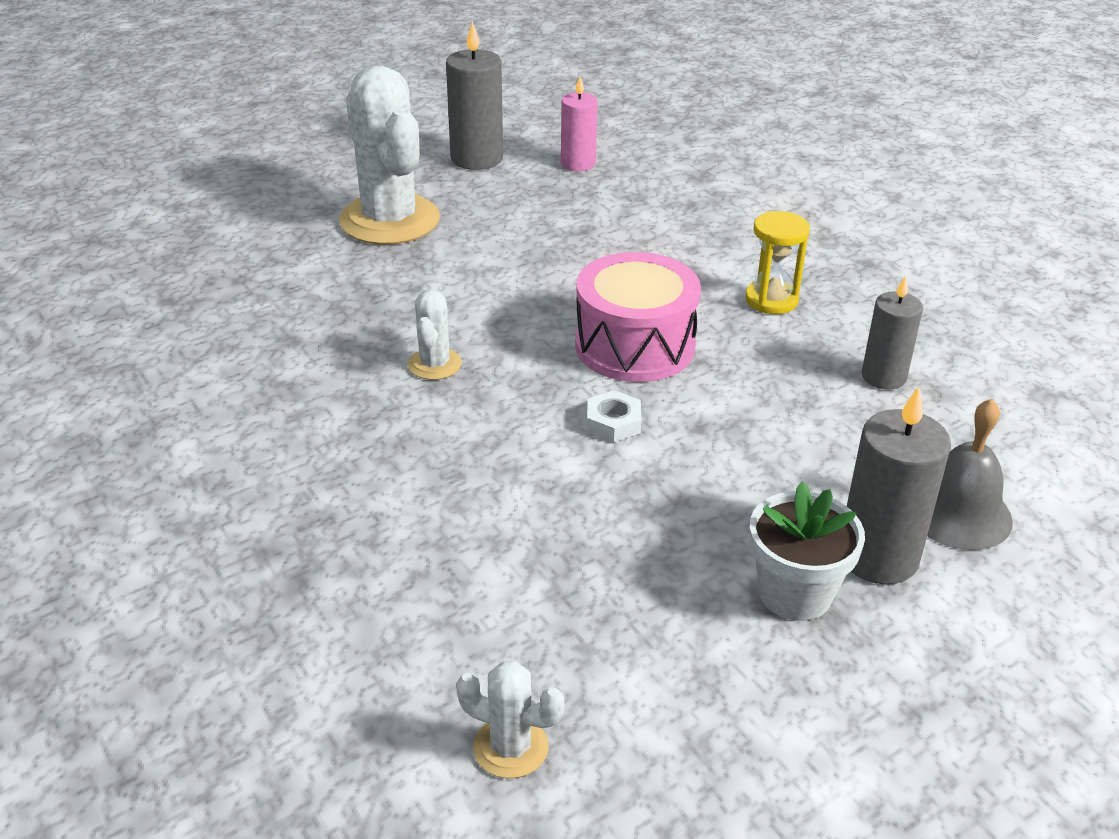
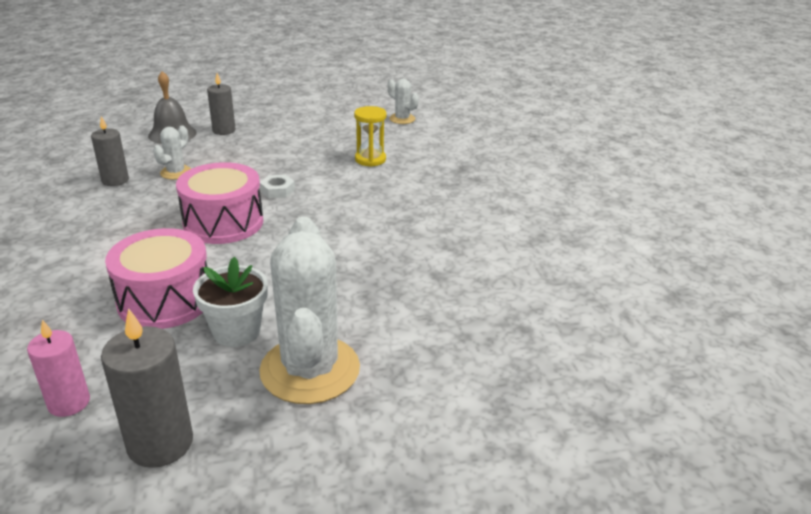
camera: 160 degrees left, 5 degrees down
white cactus [408,290,462,380] -> white cactus moved to [153,126,191,180]
yellow hourglass [745,211,810,314] -> yellow hourglass moved to [354,106,387,167]
white flower pot [749,481,865,621] -> white flower pot moved to [193,257,268,347]
grey candle [847,386,951,584] -> grey candle [207,73,236,135], size x0.66
none -> pink drum [105,228,207,329]

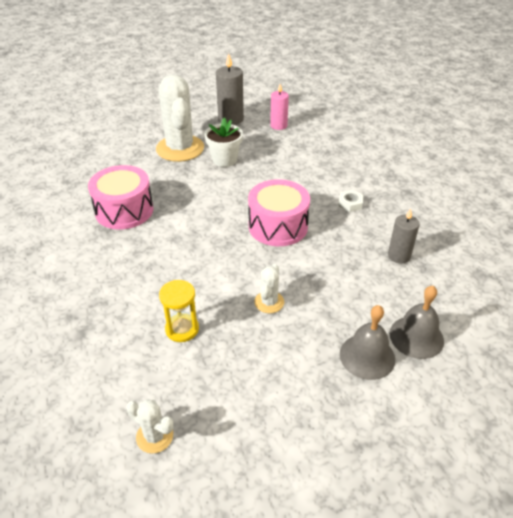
camera: 170 degrees right, 10 degrees up
pink drum [105,228,207,329] -> pink drum moved to [88,165,153,229]
white cactus [153,126,191,180] -> white cactus moved to [254,264,284,313]
grey candle [207,73,236,135] -> grey bell [340,305,395,380]
white nut [260,175,295,198] -> white nut moved to [338,190,364,212]

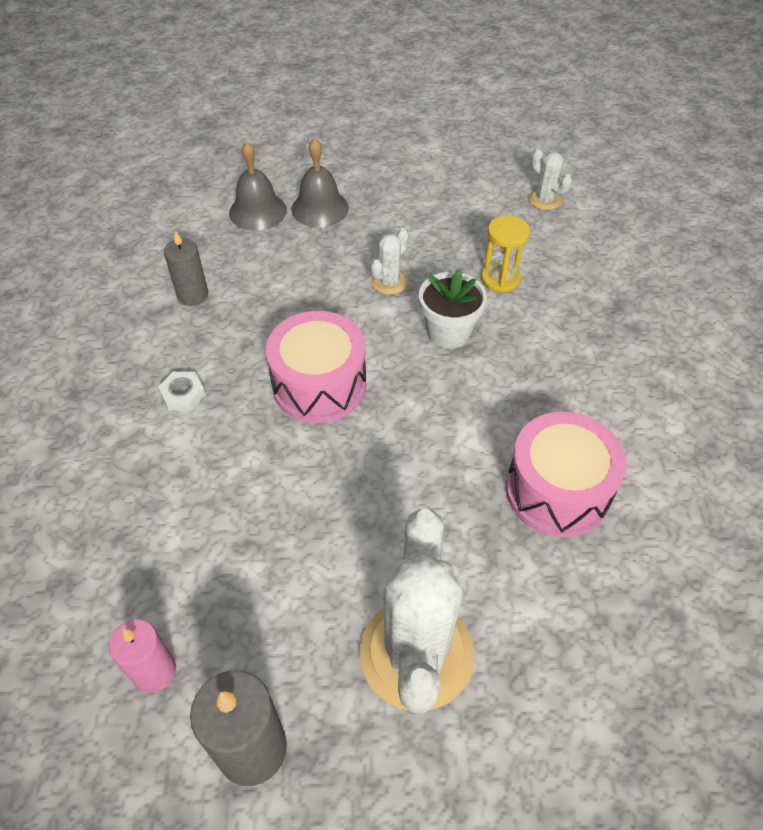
camera: 160 degrees left, 10 degrees up
white flower pot [204,118,243,167] -> white flower pot moved to [419,269,487,349]

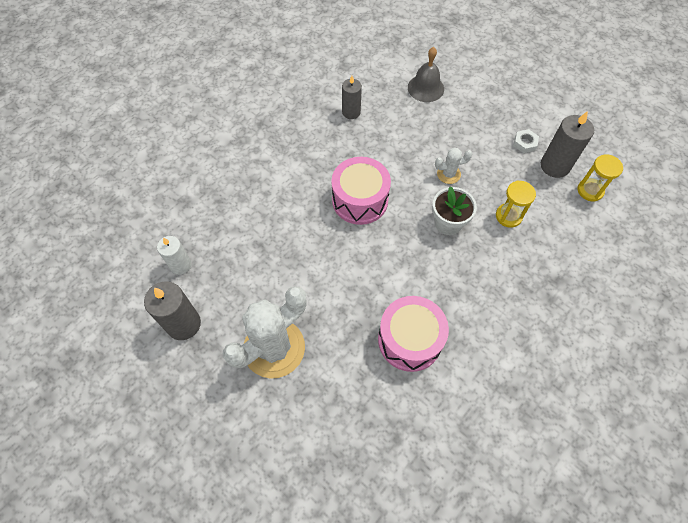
camera: 45 degrees right, 10 degrees up
pink candle [109,619,176,693] -> white candle [157,236,191,275]
white nut [158,372,206,411] -> white nut moved to [513,129,539,153]
grey bell [292,138,349,228] -> none
white cactus [528,148,572,210] -> yellow hourglass [578,154,623,202]
none -> grey candle [541,111,594,178]

